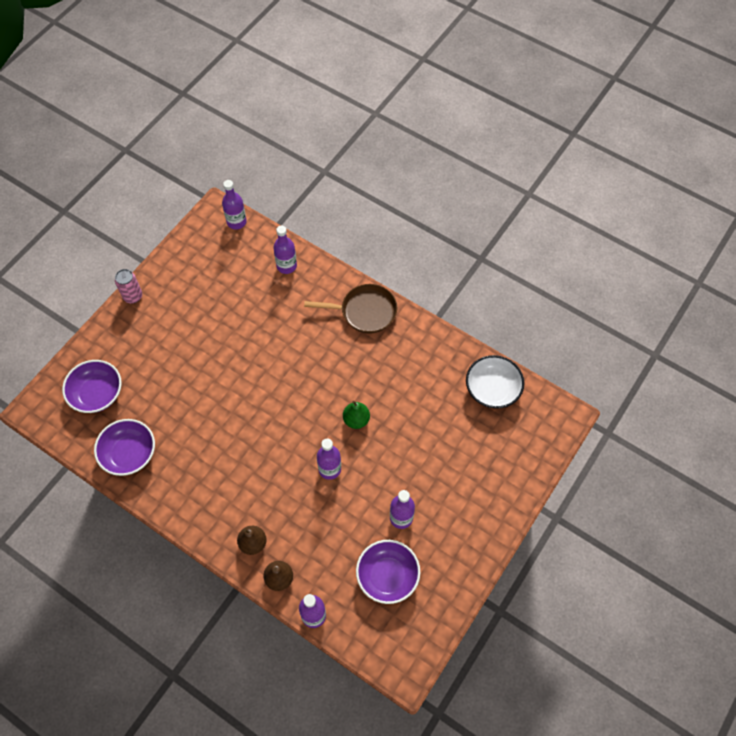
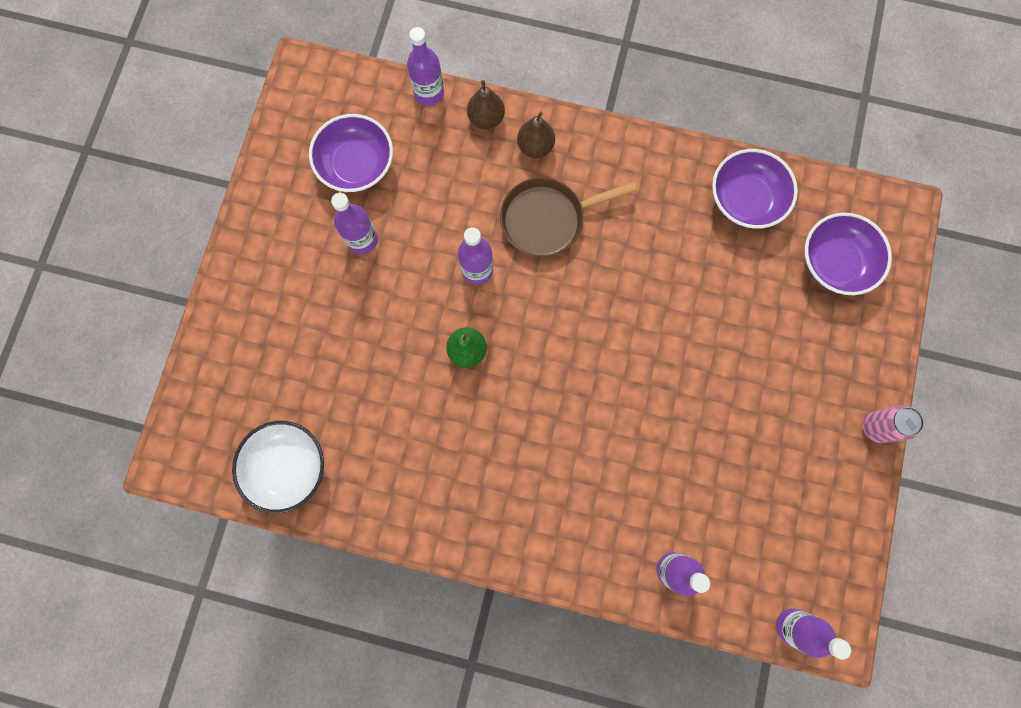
camera: 160 degrees right, 15 degrees up
brown pan [304,284,397,334] -> brown pan moved to [500,177,637,257]

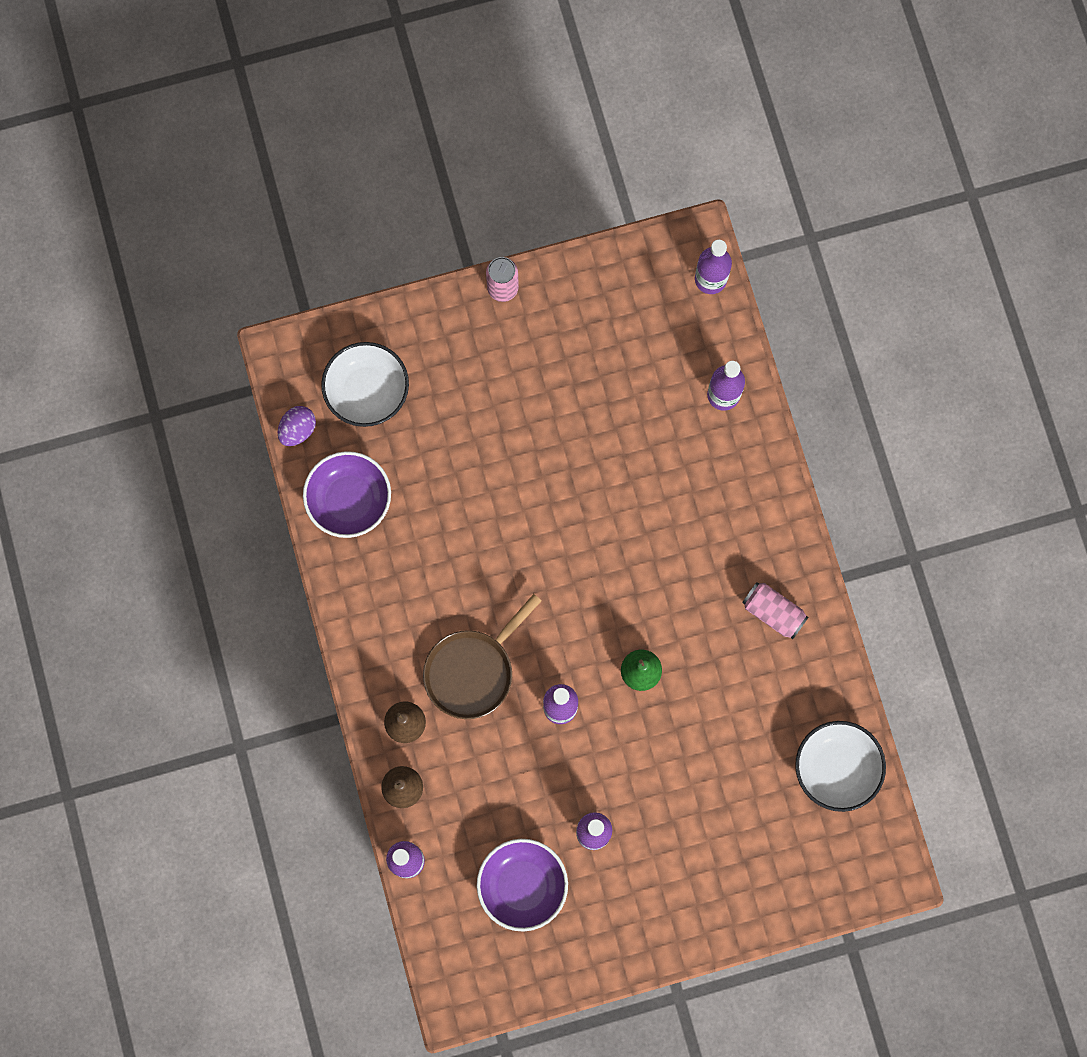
camera: 120 degrees left, 0 degrees up
brown pan [500,177,637,257] -> brown pan turned 90 degrees clockwise [423,594,541,719]
purple bowl [805,213,892,295] -> white bowl [321,342,409,427]
none -> purple egg [278,406,316,446]
none -> pink can [742,582,809,639]

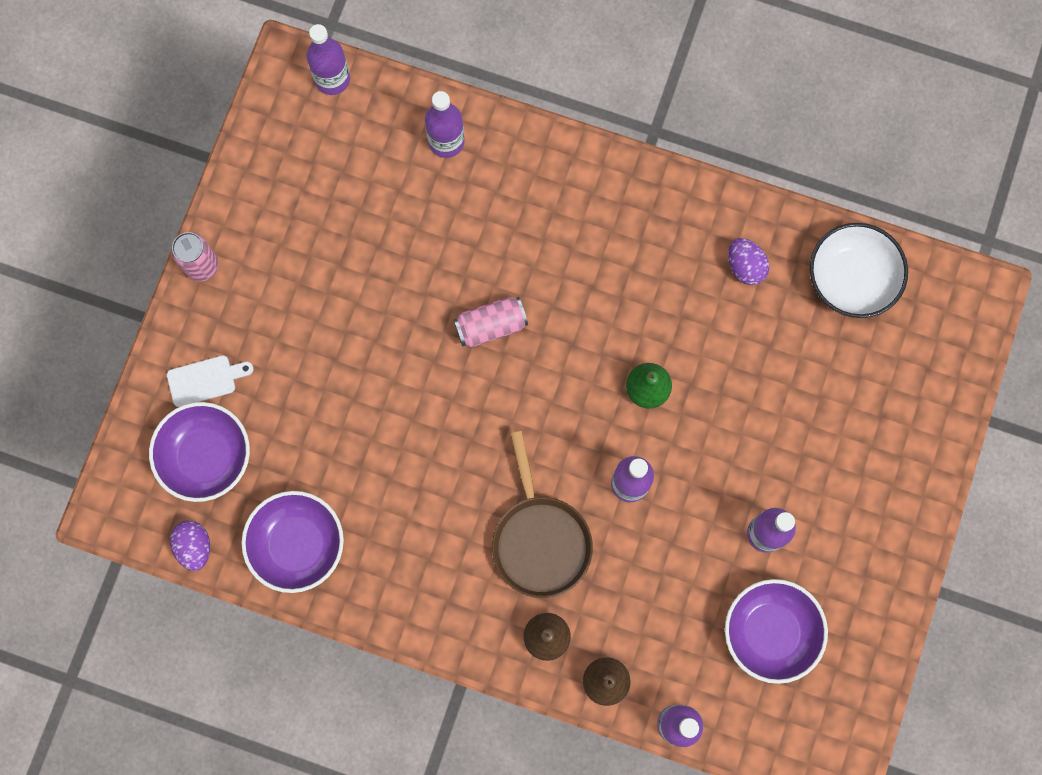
camera: 55 degrees left, 0 degrees up
white bowl [321,342,409,427] -> purple bowl [149,402,250,502]
pink can [742,582,809,639] -> pink can moved to [453,297,528,348]
none -> white cutting board [167,355,254,407]
none -> purple egg [728,238,769,285]

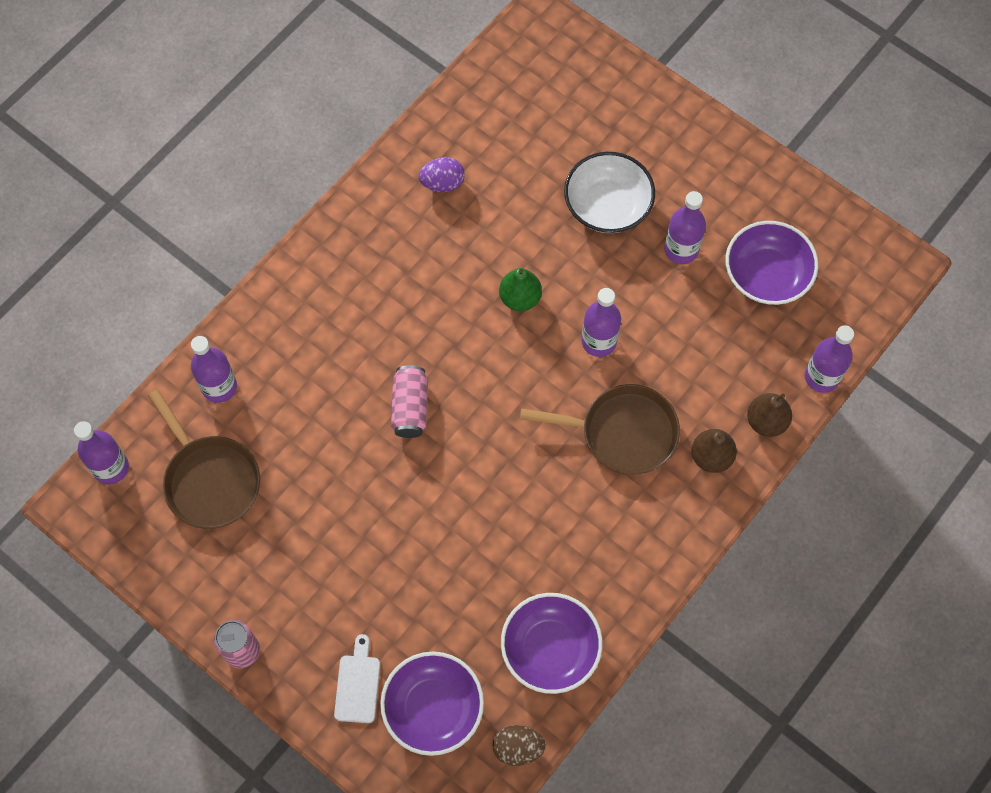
camera: 70 degrees left, 10 degrees down
purple egg [170,520,210,571] -> brown egg [493,725,546,766]
white bowl [810,223,908,318] -> white bowl moved to [564,152,655,233]
none -> brown pan [148,390,260,529]

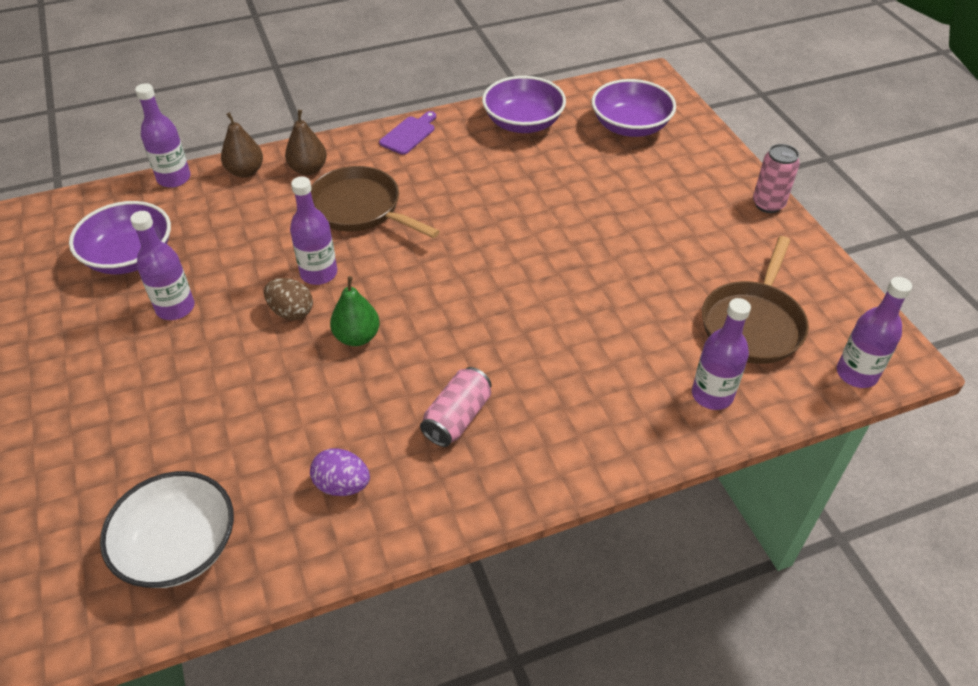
camera: 150 degrees left, 20 degrees down
brown pan [148,390,260,529] -> brown pan turned 150 degrees counterclockwise [702,236,809,364]
white cutting board [334,634,380,723] -> none
pink can [391,365,428,438] -> pink can moved to [420,367,491,447]
brown egg [493,725,546,766] -> brown egg moved to [264,278,313,320]
white bowl [564,152,655,233] -> white bowl moved to [100,471,234,588]
none -> purple cutting board [379,111,436,155]

